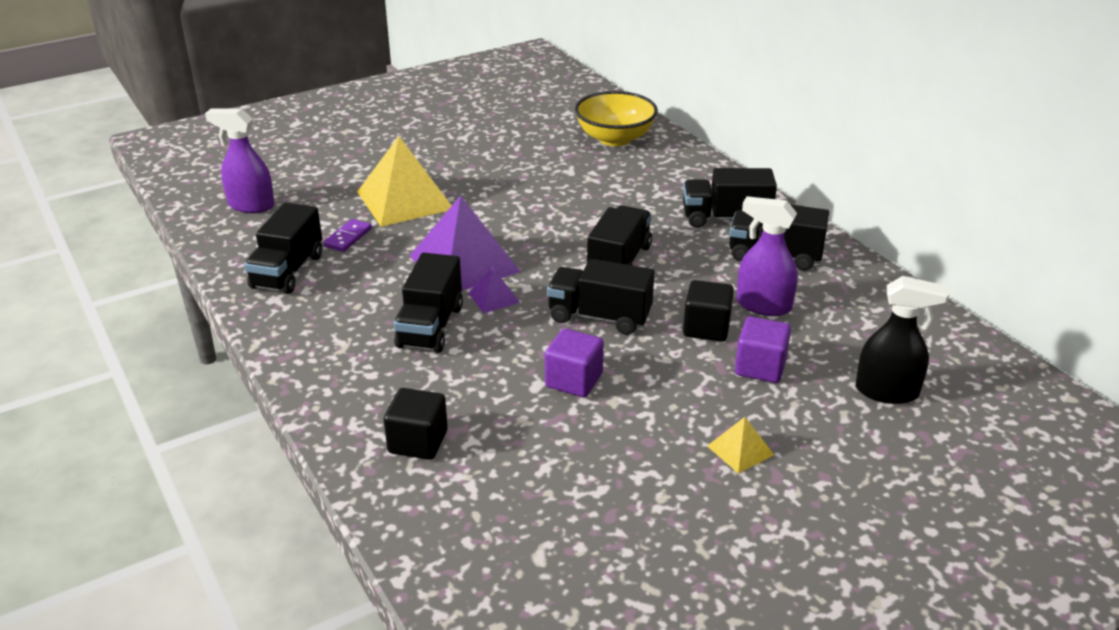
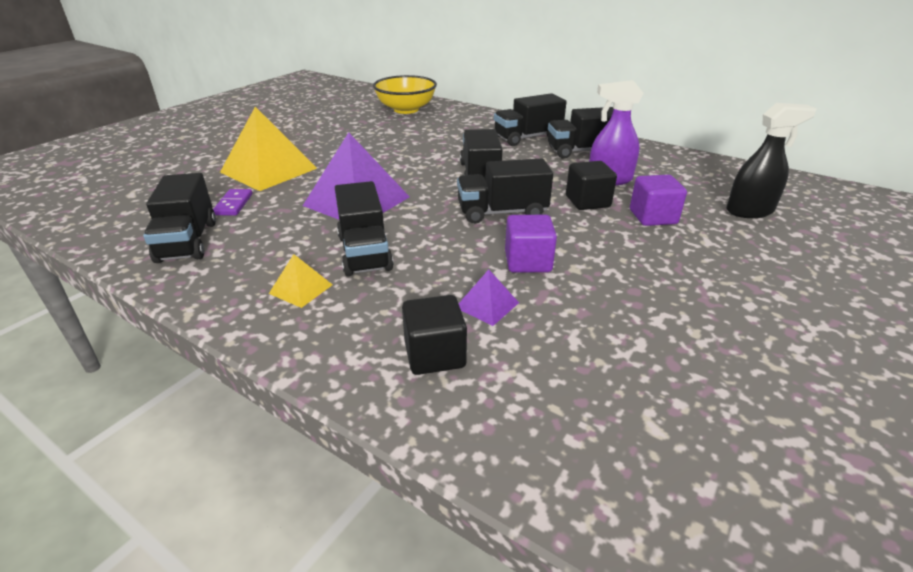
camera: 25 degrees left, 0 degrees up
purple spray bottle [205,108,275,213] -> none
purple pyramid [468,267,520,313] -> purple pyramid moved to [459,270,519,326]
yellow pyramid [707,417,774,474] -> yellow pyramid moved to [269,254,333,308]

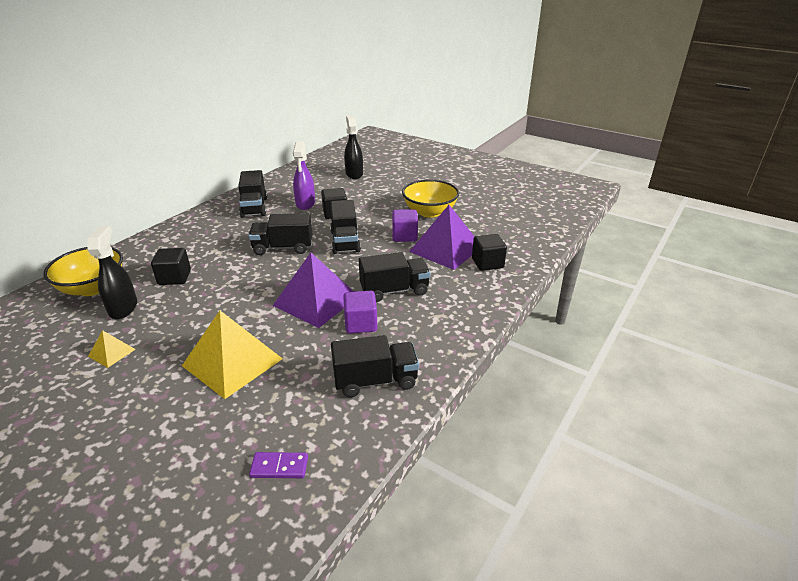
camera: 90 degrees left, 0 degrees up
purple domino [213,189,252,215] -> purple domino moved to [249,452,308,478]
yellow pyramid [269,254,333,308] -> yellow pyramid moved to [88,330,135,368]
purple pyramid [459,270,519,326] -> purple pyramid [409,205,475,270], size x2.19
black truck [494,93,567,146] -> none
purple cube [630,175,687,226] -> purple cube moved to [343,291,377,334]
none -> black spray bottle [88,226,137,319]
none -> black cube [151,248,191,285]
none -> yellow bowl [402,180,459,218]

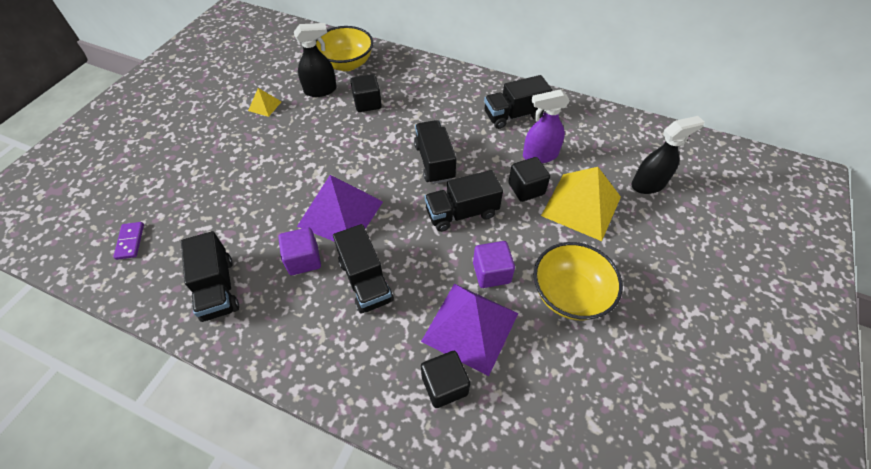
camera: 80 degrees right, 20 degrees up
yellow pyramid [182,311,283,399] -> yellow pyramid moved to [541,167,621,241]

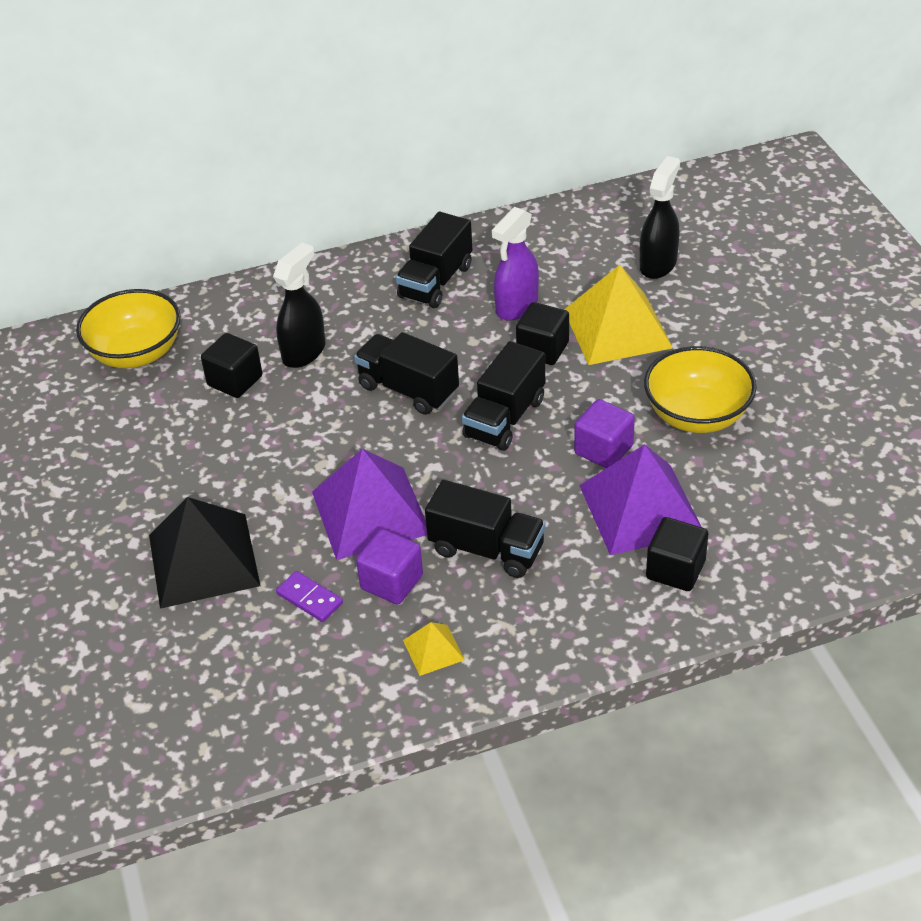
camera: 40 degrees left, 10 degrees down
purple domino [113,222,144,260] -> purple domino moved to [276,571,343,622]
black truck [181,231,239,322] -> none
yellow pyramid [248,88,282,117] -> yellow pyramid moved to [403,622,465,676]
black spray bottle [294,23,337,97] -> black spray bottle moved to [273,243,325,368]
none -> black pyramid [149,497,261,609]

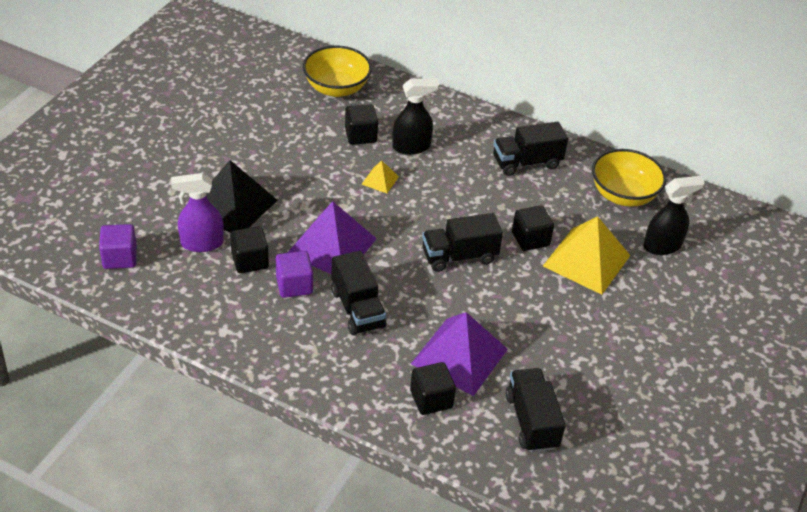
camera: 40 degrees right, 0 degrees up
purple domino [276,571,343,622] -> black cube [230,226,269,273]
black truck [354,332,459,415] -> black truck moved to [506,368,565,453]
yellow pyramid [403,622,465,676] -> yellow pyramid moved to [361,160,399,193]
purple spray bottle [492,207,539,321] -> purple spray bottle moved to [171,173,224,252]
purple cube [574,399,635,468] -> purple cube moved to [99,224,137,269]
yellow bowl [644,346,757,433] -> yellow bowl moved to [592,149,667,207]

